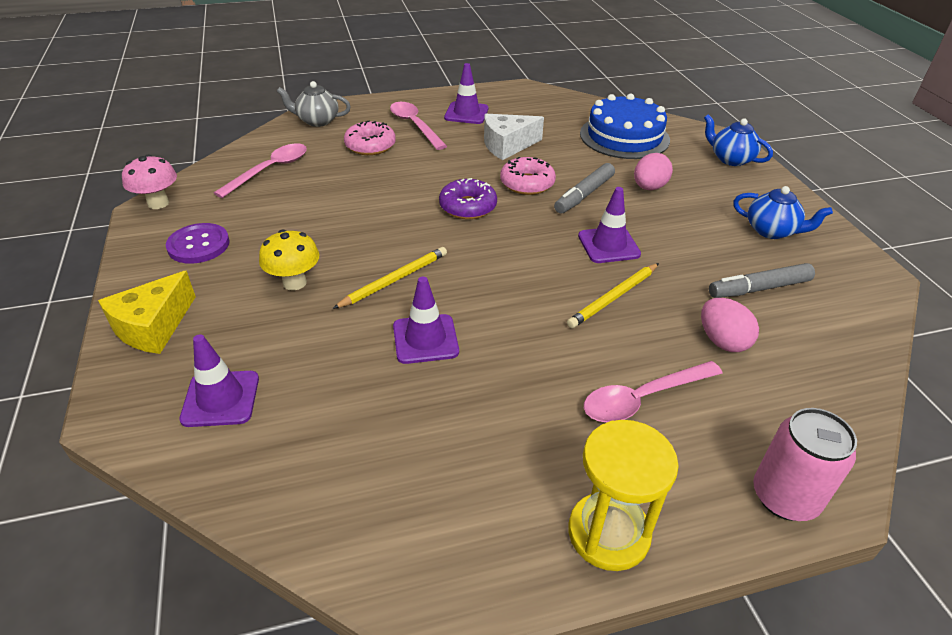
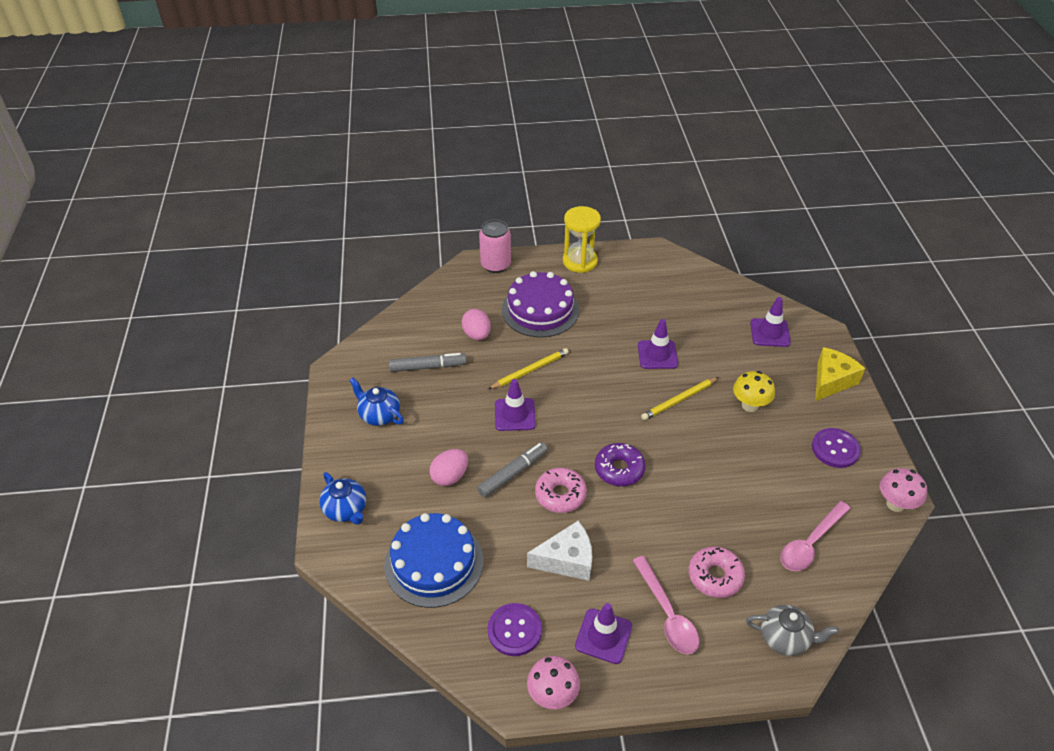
camera: 170 degrees left, 5 degrees up
pink spoon [584,361,723,422] -> purple cake [502,271,579,338]
none -> purple button [487,603,542,656]
none -> pink mushroom [527,656,580,709]

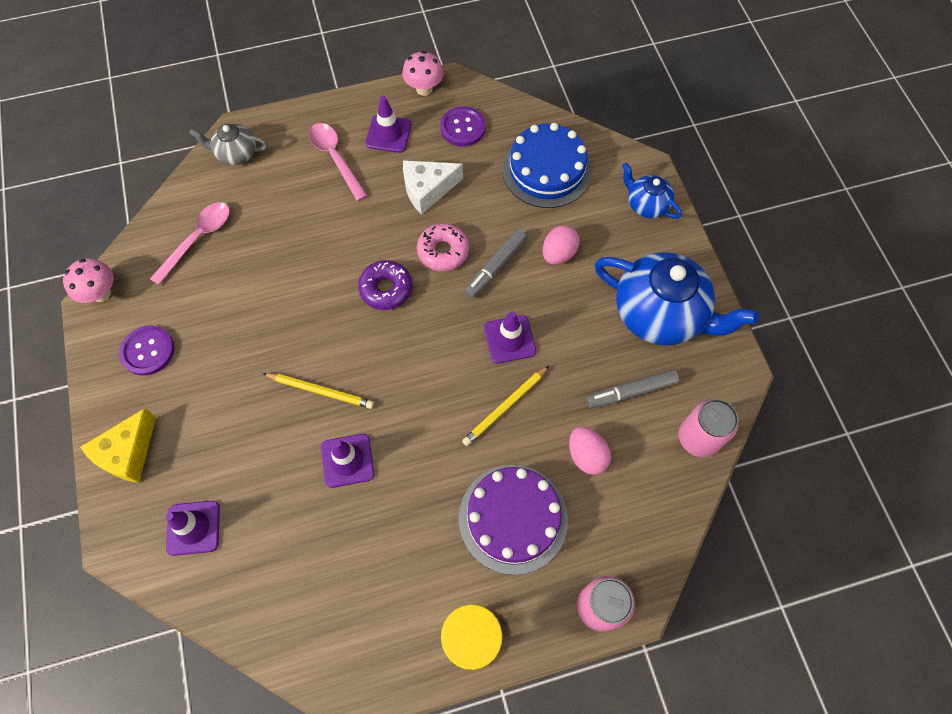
camera: 170 degrees right, 20 degrees up
blue teapot [349,378,404,426] -> blue teapot [595,252,759,346], size x1.97
yellow pencil [641,377,719,420] -> yellow pencil turned 60 degrees clockwise [262,373,374,409]
pink donut [688,546,745,598] -> none
yellow mushroom [733,371,775,412] -> none
none -> pink can [679,399,738,457]

